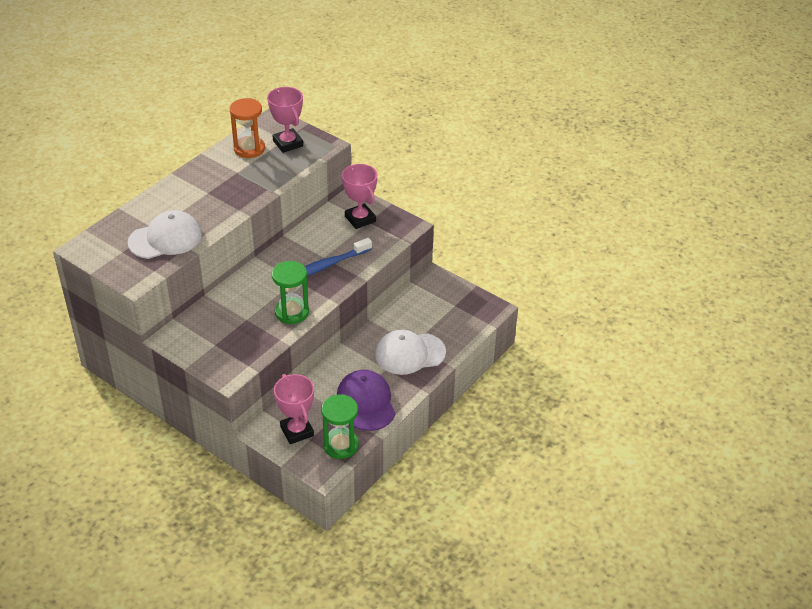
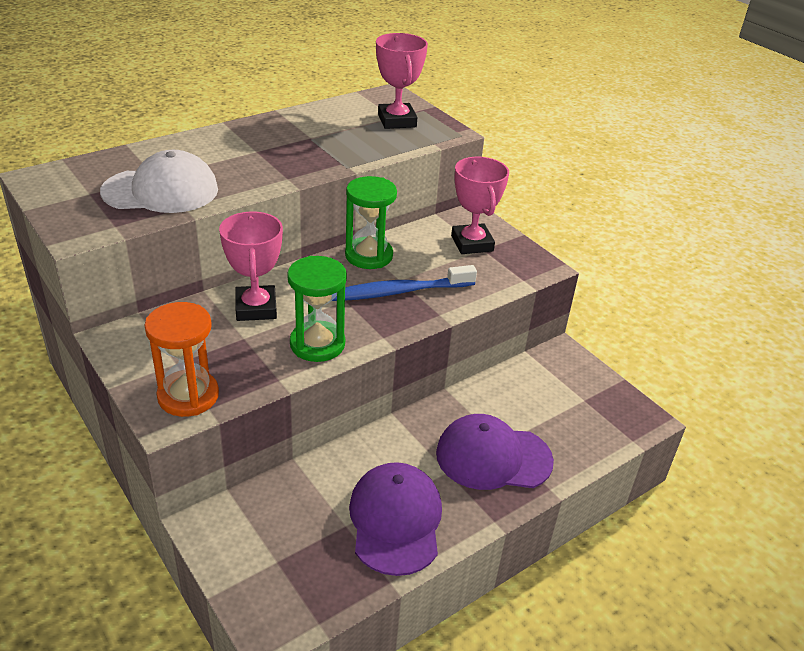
camera: 15 degrees right, 5 degrees down
orange hourglass [230,98,265,158] -> orange hourglass moved to [144,302,219,417]
pink trophy [274,374,314,444] -> pink trophy moved to [219,211,283,321]
green hourglass [321,394,359,459] -> green hourglass moved to [345,176,397,269]
white cap [375,329,446,375] -> purple cap [436,414,554,490]

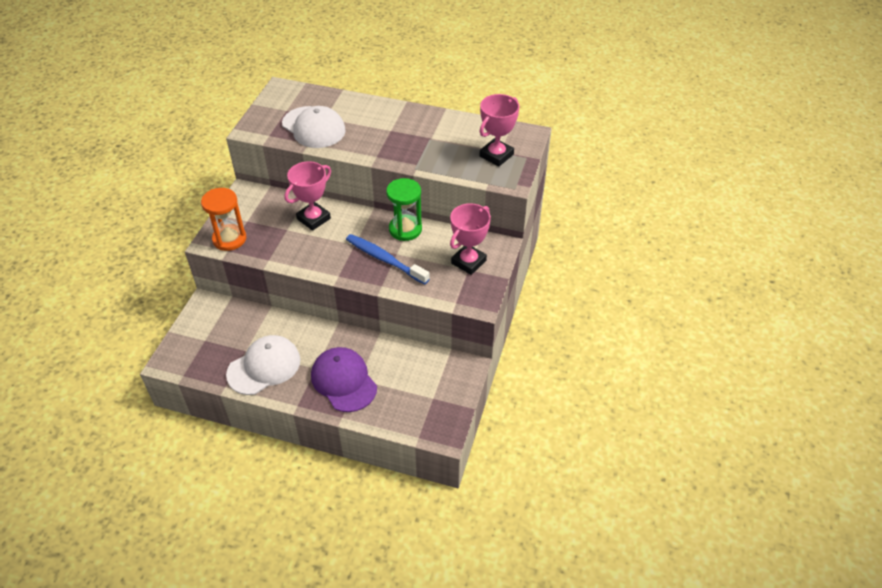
camera: 55 degrees right, 10 degrees up
green hourglass [287,256,347,362] -> none
purple cap [349,462,442,576] -> white cap [226,335,300,395]

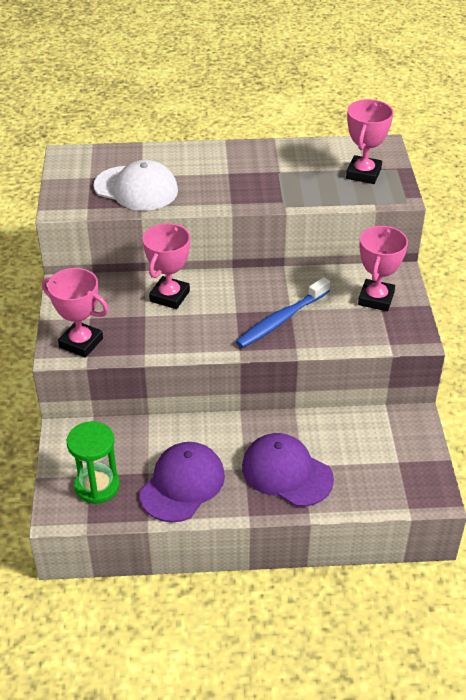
camera: 20 degrees left, 5 degrees down
orange hourglass [201,188,246,251] -> pink trophy [42,268,109,358]
white cap [226,335,300,395] -> purple cap [140,442,225,522]
blue toothbrush [346,234,429,285] -> blue toothbrush turned 60 degrees counterclockwise [236,277,330,348]
green hourglass [386,178,422,241] -> green hourglass moved to [67,421,120,504]

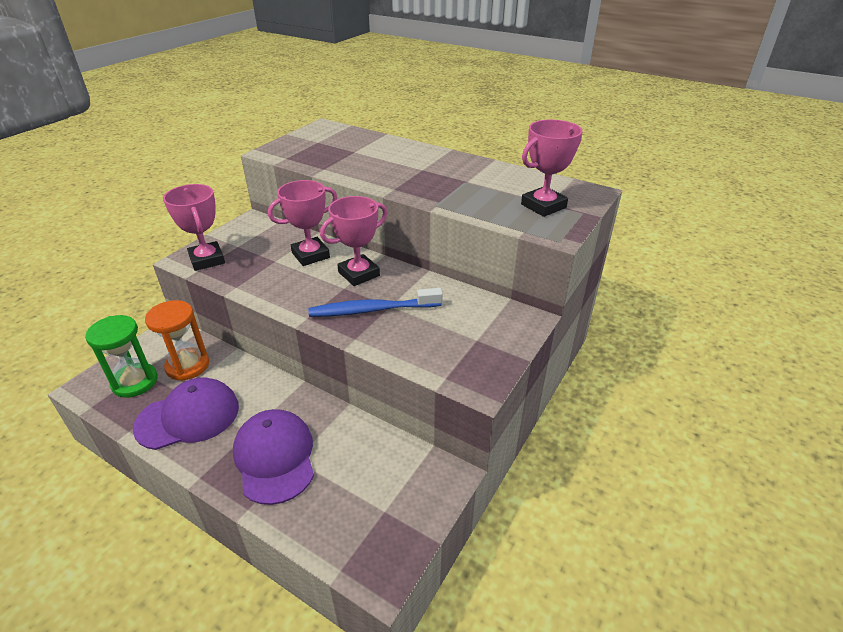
camera: 35 degrees right, 5 degrees down
white cap [93,160,178,211] -> none
pink trophy [358,226,408,311] -> pink trophy moved to [320,196,387,286]
none -> orange hourglass [145,300,209,381]

